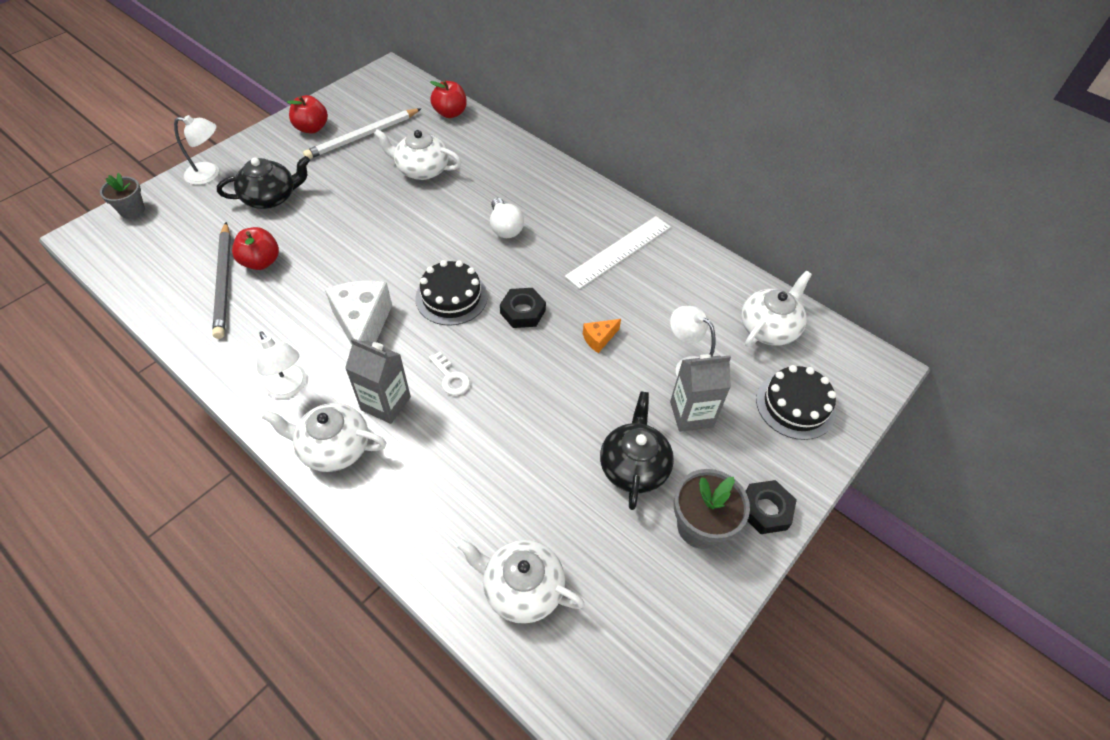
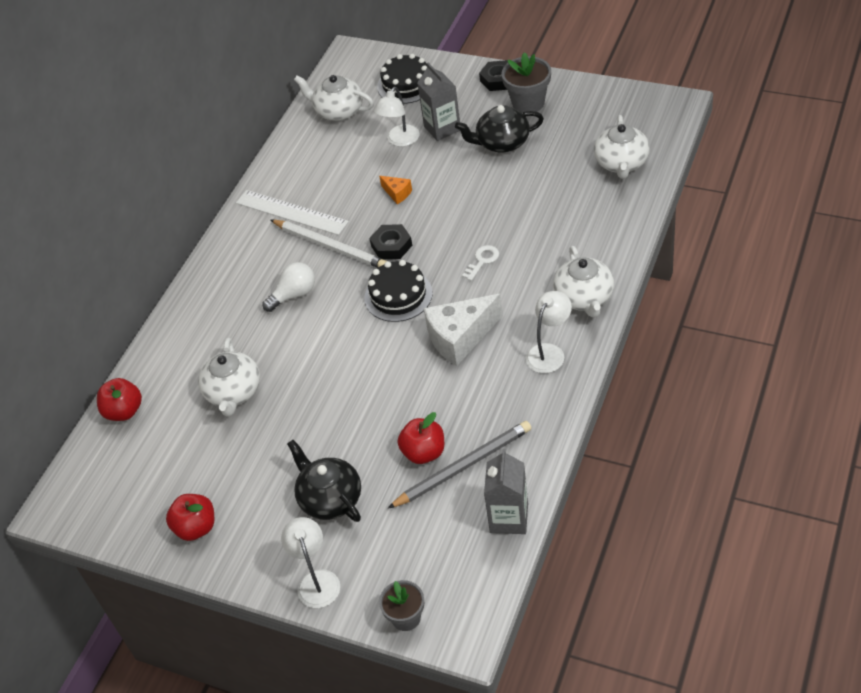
camera: 100 degrees left, 5 degrees down
white pencil [303,108,422,159] -> white pencil moved to [271,220,387,268]
grey carton [345,338,411,424] -> grey carton moved to [484,449,528,534]

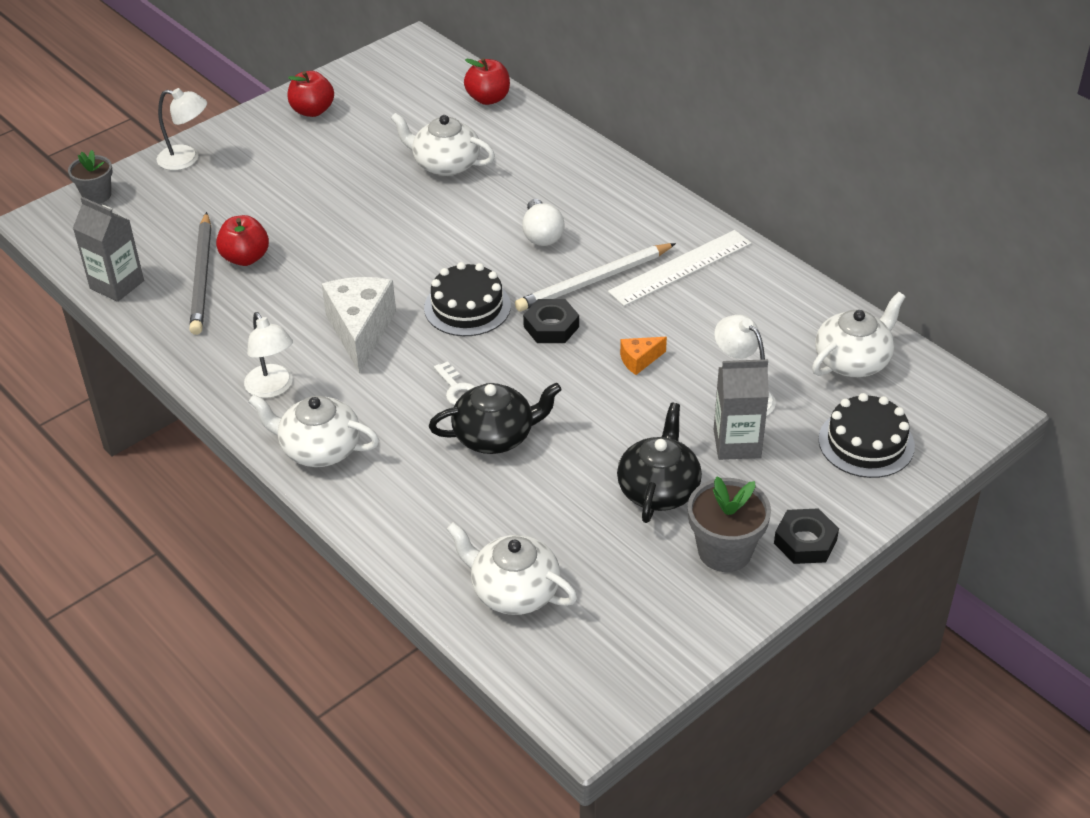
camera: 110 degrees right, 5 degrees down
black teapot [287,440,361,522] -> black teapot moved to [429,382,562,454]

